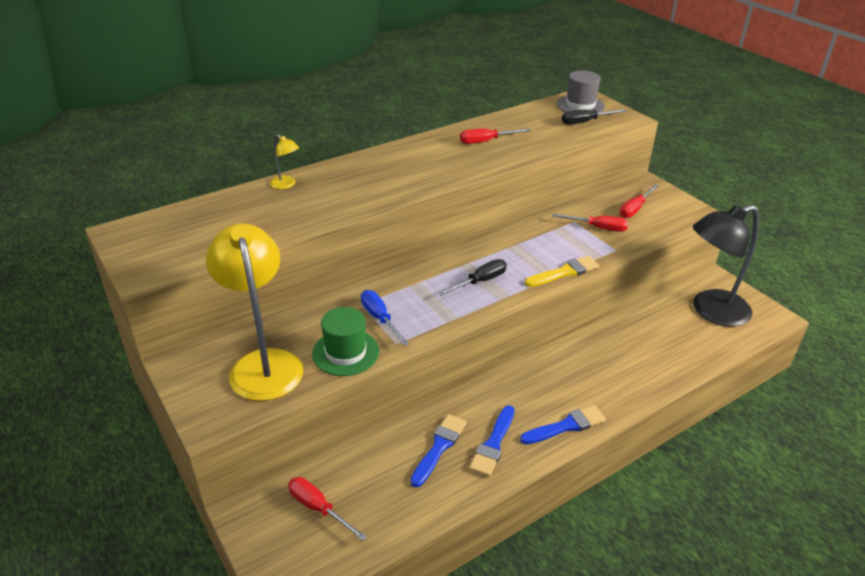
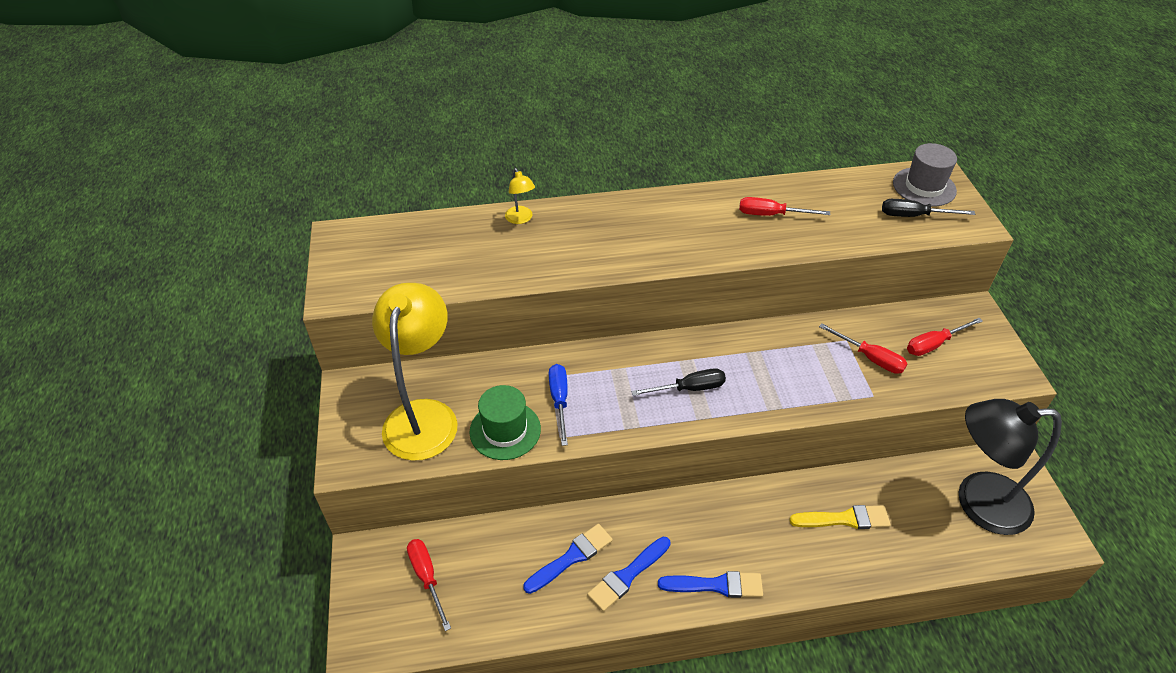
camera: 25 degrees right, 10 degrees up
yellow brush [524,256,599,287] -> yellow brush moved to [789,505,891,529]

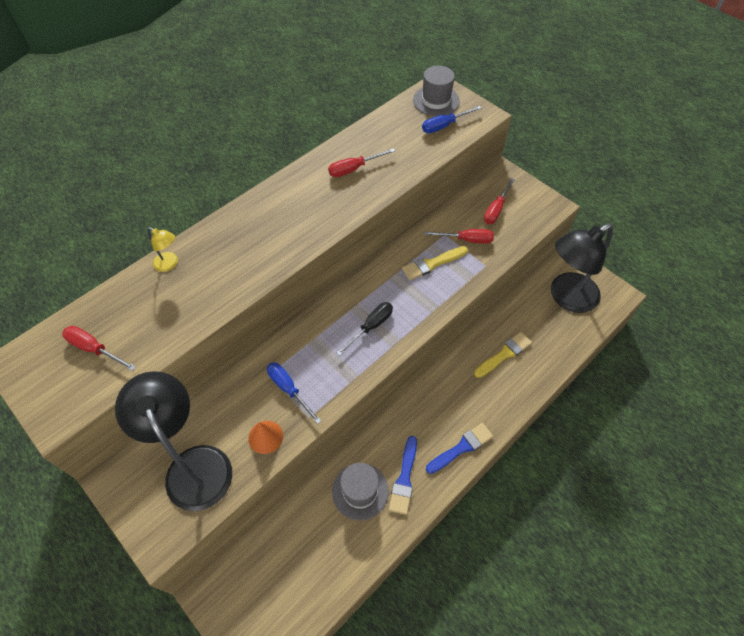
camera: 35 degrees left, 10 degrees up
yellow lamp [372,283,457,461] -> black lamp [115,371,232,511]
red screwdriver [407,539,451,631] -> red screwdriver moved to [62,326,136,371]
green hat [470,385,541,460] -> orange cone [248,421,283,454]
blue brush [523,524,613,594] -> grey hat [332,463,389,520]
black screwdriver [882,199,975,217] -> blue screwdriver [422,106,482,133]
none -> yellow brush [402,246,468,280]

